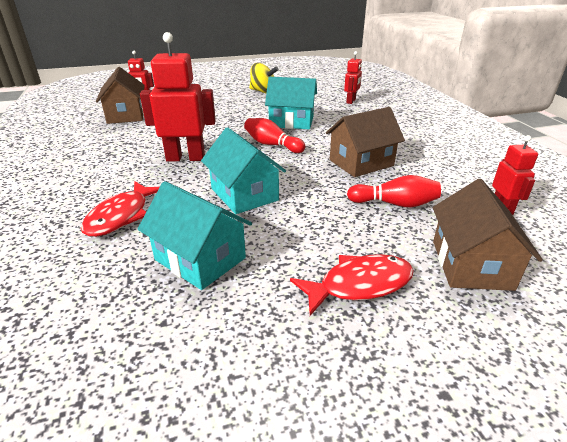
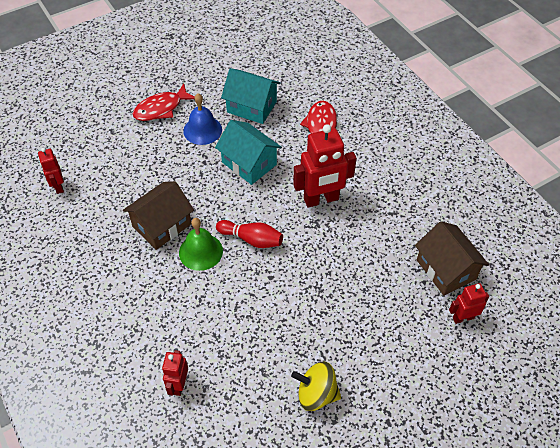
camera: 165 degrees right, 20 degrees up
turquoise house [265,77,317,129] -> none
red bowling pin [347,175,441,207] -> none
brown house [433,179,543,291] -> none
none -> green bell [179,218,223,271]
none -> blue bell [183,93,222,145]

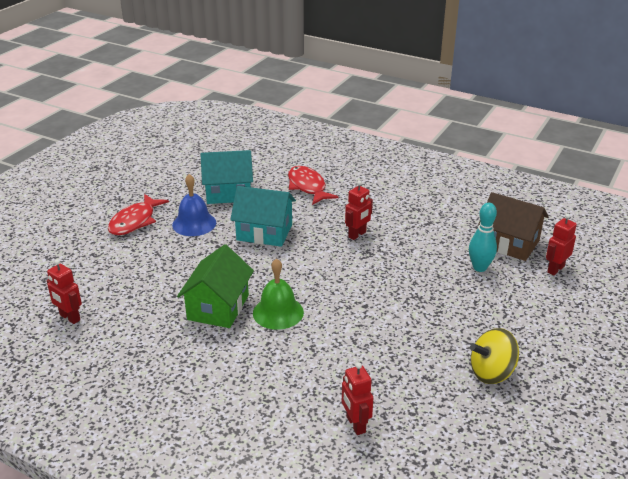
camera: 30 degrees left, 20 degrees down
brown house [123,181,194,250] -> green house [177,244,254,328]
red bowling pin [216,220,283,248] -> none
red robot [293,124,357,208] -> red robot [345,181,373,240], size x0.55
none -> turquoise bowling pin [469,203,497,272]

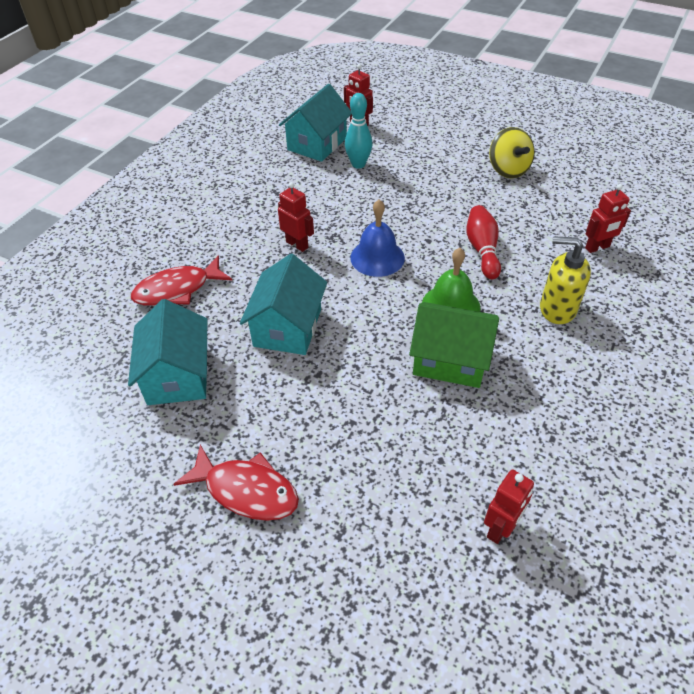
camera: 90 degrees left, 15 degrees up
blue bell [172,174,216,236] -> blue bell moved to [350,200,405,277]
brown house [478,192,549,261] -> turquoise house [279,84,352,162]
none -> red bowling pin [466,205,501,279]
none -> yellow soap dispenser [540,236,591,324]

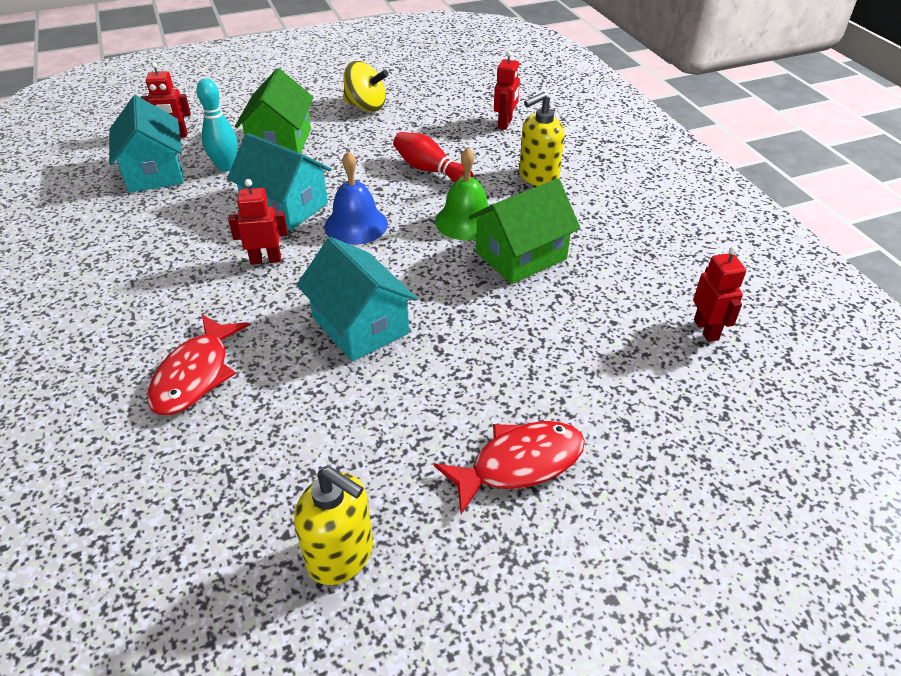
camera: 50 degrees left, 5 degrees down
turquoise house [128,299,207,405] -> turquoise house moved to [227,133,331,230]
none -> green house [235,68,314,153]
none -> yellow soap dispenser [294,467,373,585]

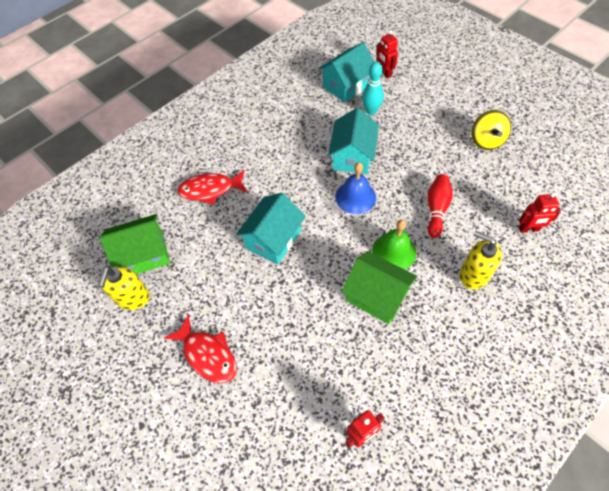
camera: 70 degrees right, 15 degrees up
red robot [228,179,288,265] -> none
green house [235,68,314,153] -> green house moved to [99,214,170,274]

